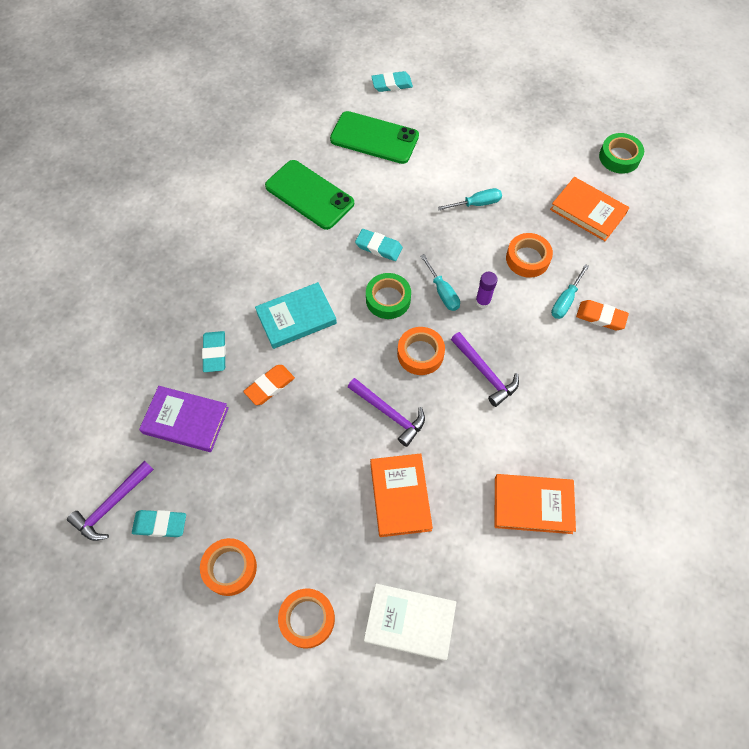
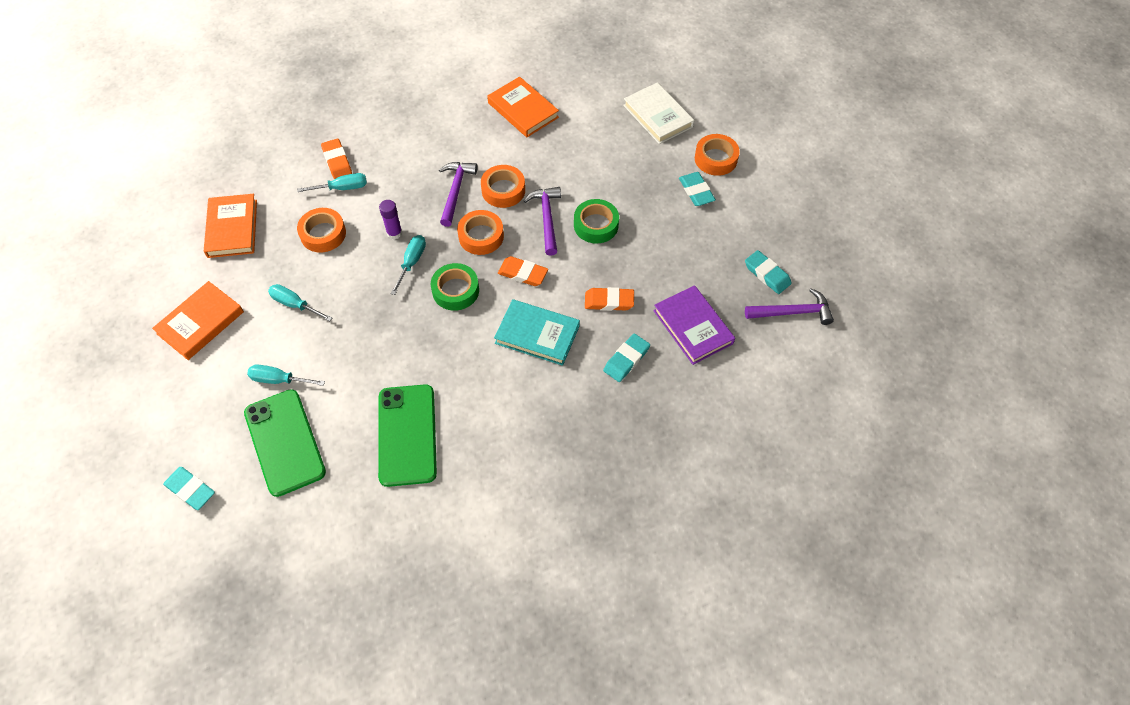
camera: 135 degrees left, 5 degrees down
orange tape [200,538,257,596] -> orange tape moved to [481,165,525,208]
turquoise eraser [355,229,403,261] -> turquoise eraser moved to [679,172,716,206]
orange book [370,453,433,537] -> orange book moved to [152,281,244,360]
green tape [599,133,644,174] -> green tape moved to [574,199,619,244]
none -> turquoise screwdriver [247,364,325,386]
none -> orange eraser [498,256,548,286]

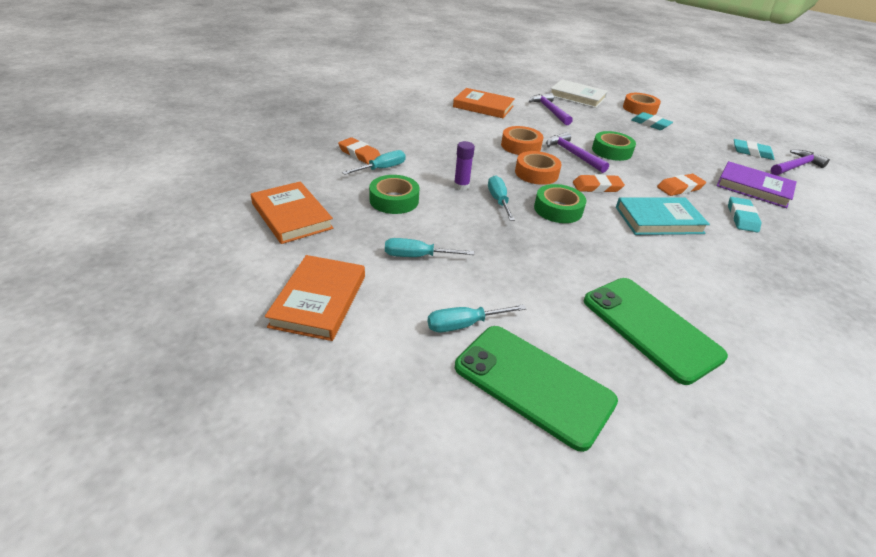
camera: 30 degrees left, 20 degrees down
turquoise eraser [163,467,215,510] -> none
orange tape [297,208,346,253] -> green tape [369,175,419,214]
purple hammer [439,162,477,227] -> purple hammer moved to [529,93,573,125]

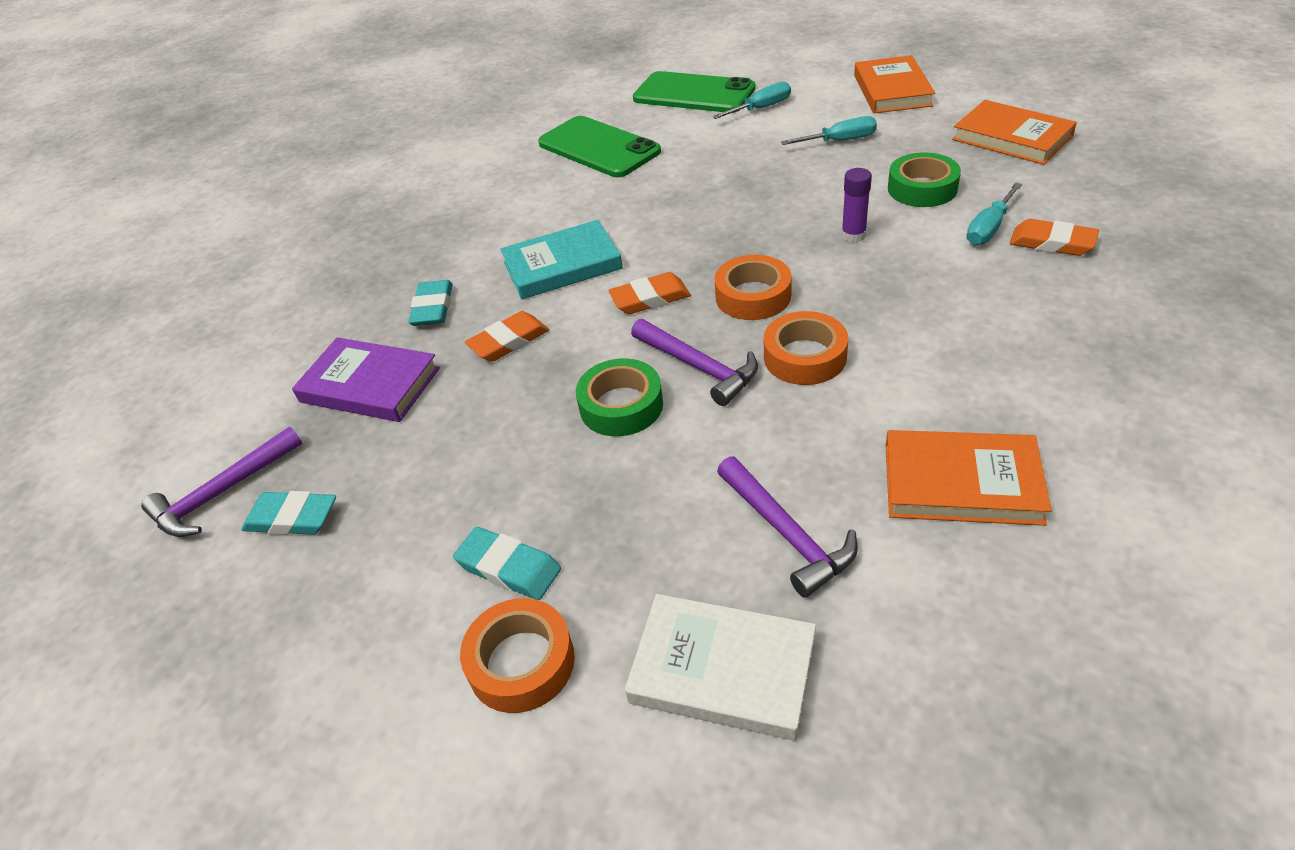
camera: 175 degrees right, 5 degrees up
turquoise screwdriver [488,175,515,221] -> none
green tape [534,184,587,223] -> none

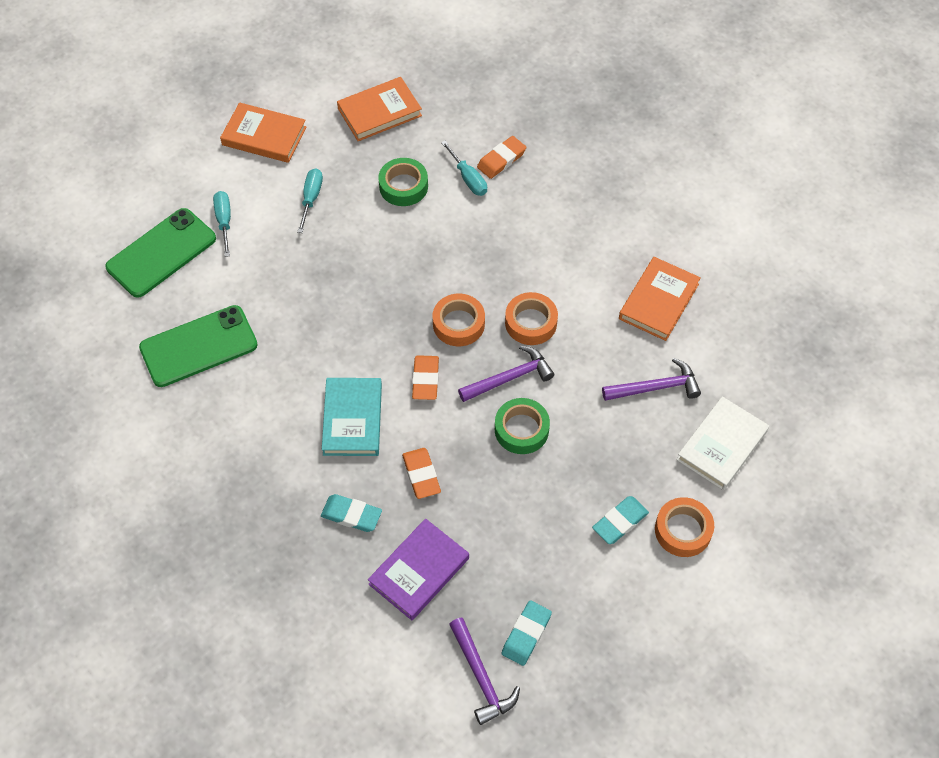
camera: 75 degrees left, 15 degrees up
purple glue stick [841,168,872,242] -> none

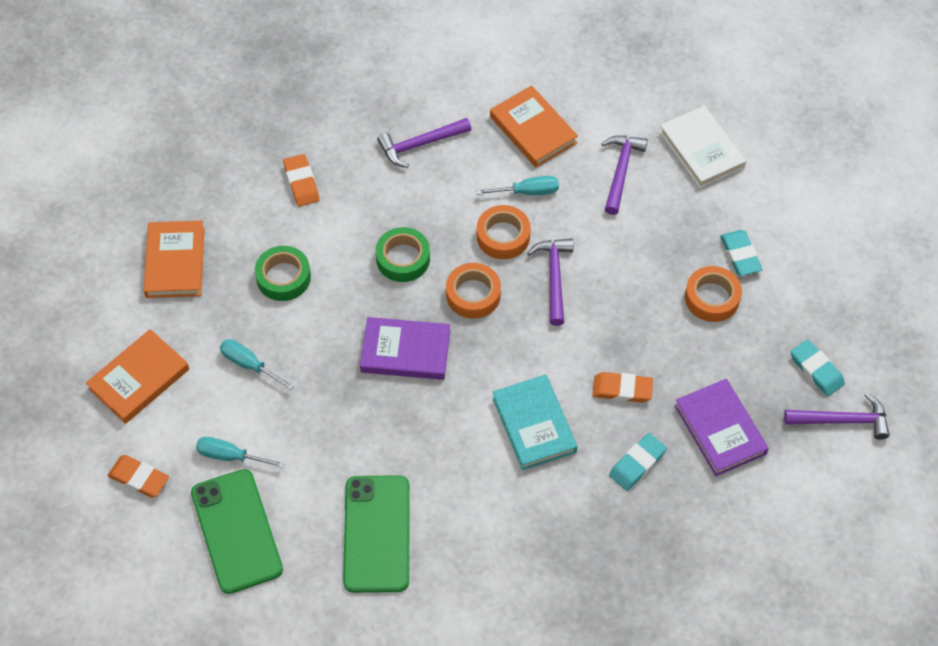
camera: 65 degrees left, 0 degrees up
turquoise book [322,378,382,456] -> turquoise book turned 45 degrees clockwise [492,374,578,470]
orange eraser [412,355,439,400] -> orange eraser moved to [108,455,169,498]
turquoise screwdriver [441,141,487,196] -> turquoise screwdriver moved to [476,176,559,195]
green tape [495,398,550,454] -> green tape moved to [375,227,430,282]
orange tape [655,497,714,557] -> orange tape moved to [685,266,742,322]
none -> purple book [360,317,450,380]
none -> purple hammer [377,118,471,168]

